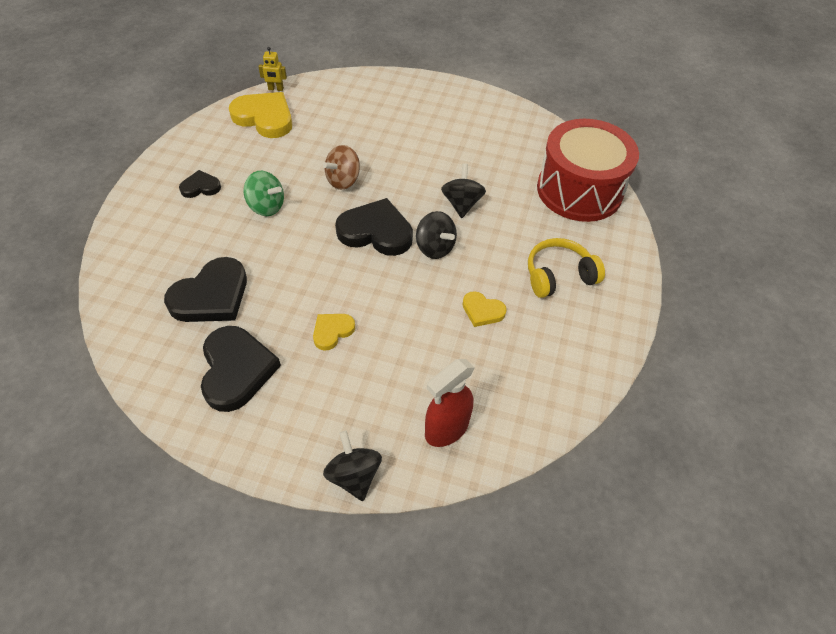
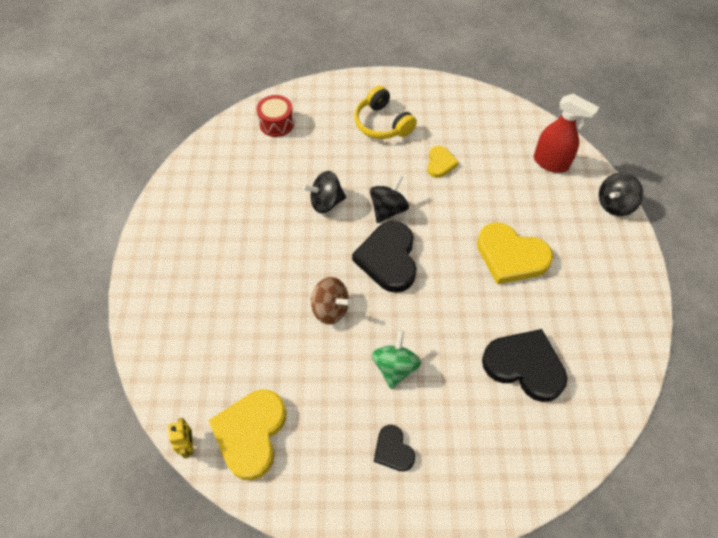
camera: 105 degrees left, 5 degrees up
black heart [201,326,281,412] -> none
yellow heart [313,314,355,351] -> yellow heart [477,222,553,284], size x1.88
red drum [537,119,639,222] -> red drum [256,95,294,137], size x0.45

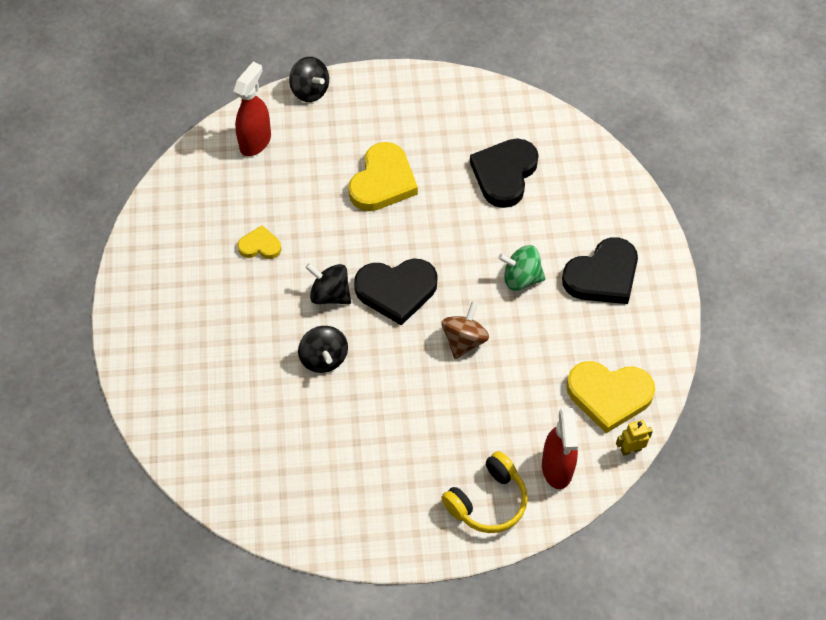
camera: 95 degrees left, 0 degrees up
red drum [256,95,294,137] -> none
yellow headphones [354,86,417,139] -> yellow headphones moved to [441,451,528,533]
black heart [374,425,415,471] -> black heart [562,237,638,304], size x1.88
none -> red spray bottle [542,408,578,489]

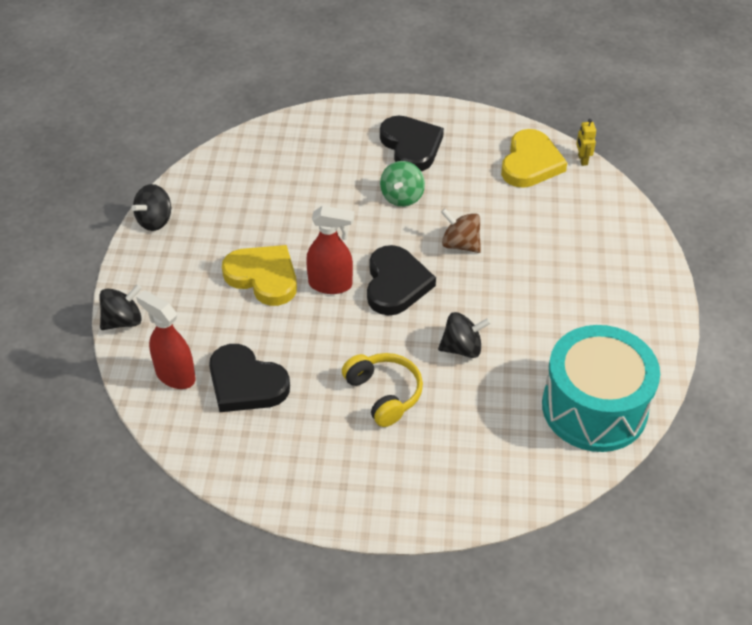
camera: 80 degrees left, 10 degrees down
yellow heart [238,225,282,259] -> none
black spinning top [305,263,351,304] -> black spinning top moved to [131,184,172,231]
yellow headphones [441,451,528,533] -> yellow headphones moved to [342,353,423,427]
black heart [470,138,539,208] -> black heart moved to [209,344,290,412]
red spray bottle [542,408,578,489] -> red spray bottle moved to [306,206,355,294]
none -> turquoise drum [542,325,660,452]

